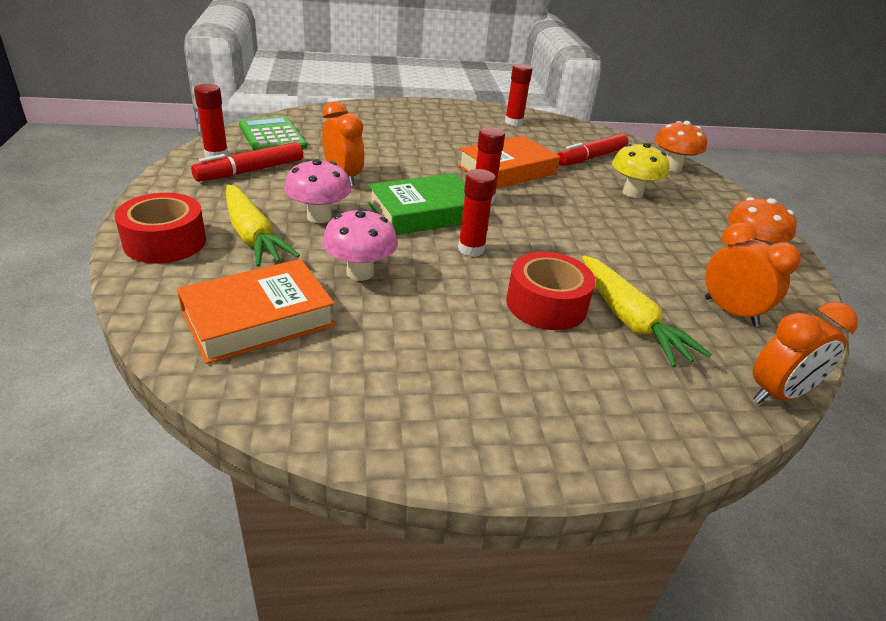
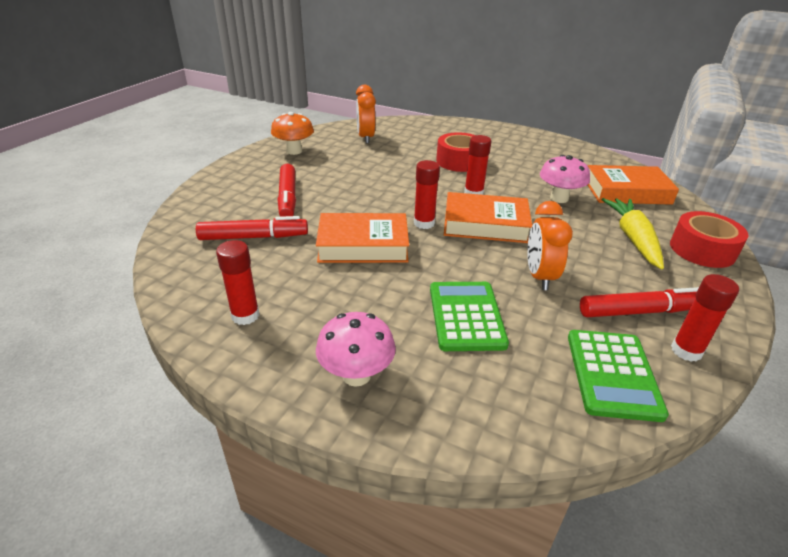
camera: 145 degrees left, 0 degrees up
pink mushroom [284,159,351,223] -> pink mushroom moved to [316,312,396,387]
green book [368,173,465,235] -> orange book [444,192,532,243]
yellow carrot [582,255,712,367] -> none
yellow mushroom [612,143,669,198] -> red marker [277,164,296,217]
orange mushroom [654,121,707,172] -> none
orange clock [753,302,858,404] -> none
none -> green calculator [430,282,509,351]

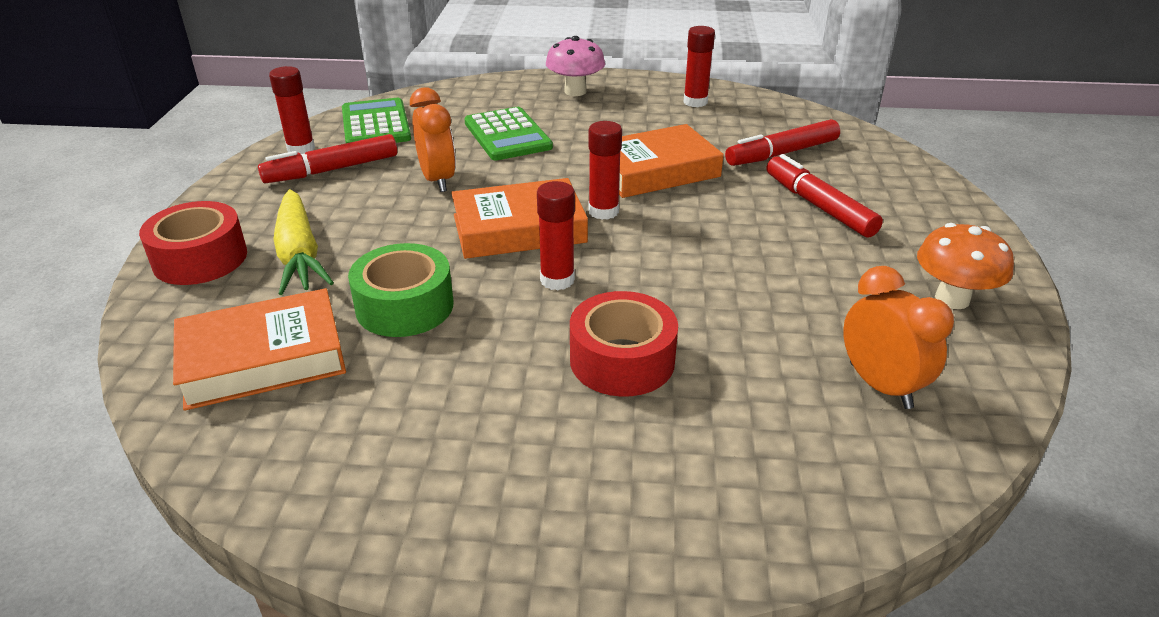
camera: 160 degrees right, 0 degrees up
pink mushroom [540,155,590,203] -> green tape [348,243,453,337]

